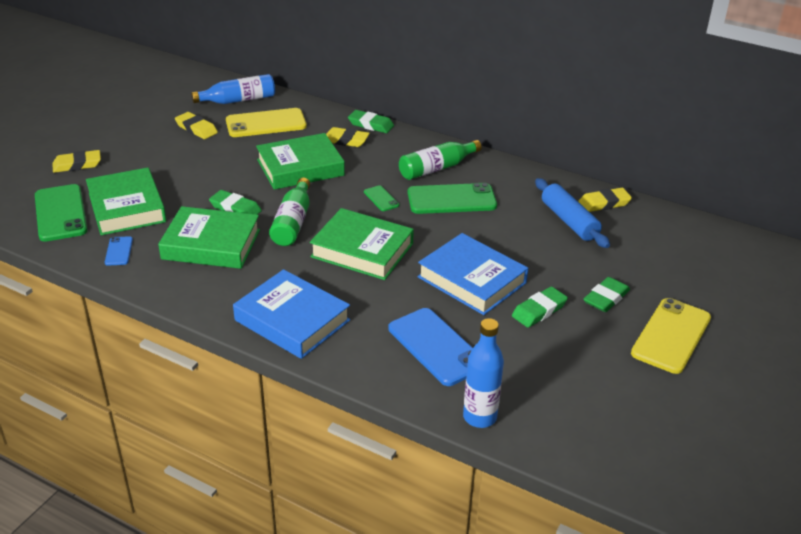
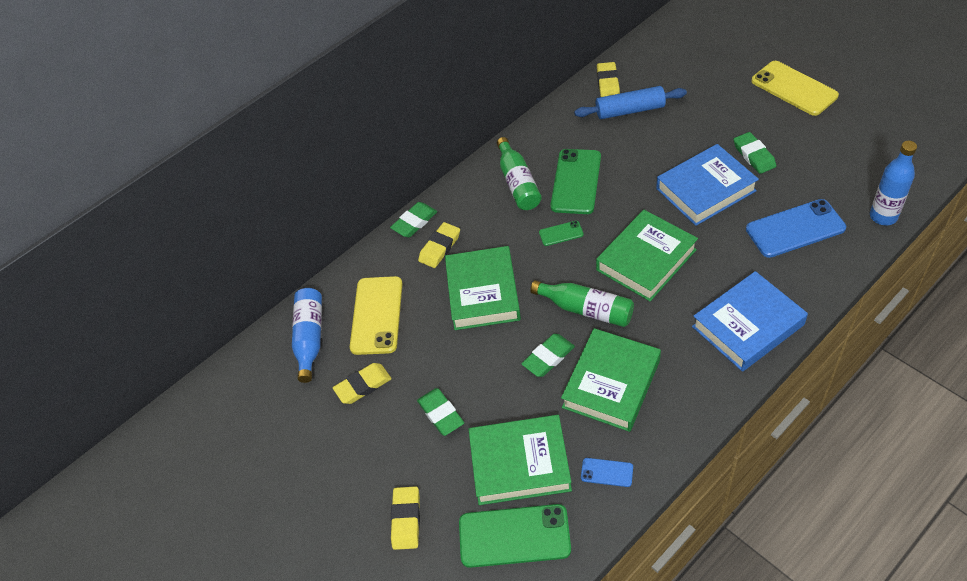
camera: 65 degrees left, 15 degrees up
green eraser [583,277,630,312] -> green eraser moved to [417,388,464,436]

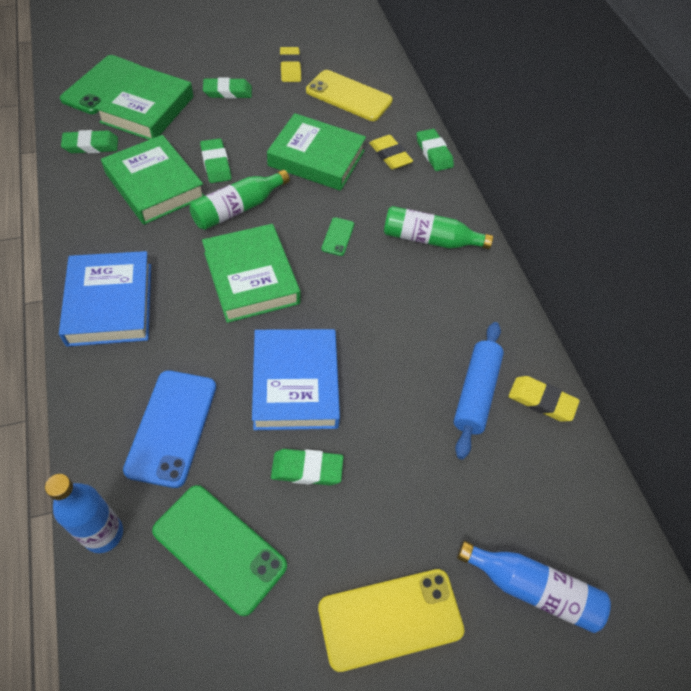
camera: 105 degrees right, 5 degrees up
blue bottle [292,288,322,383] -> blue bottle moved to [457,540,611,633]
yellow eraser [391,486,420,550] -> none
green phone [550,149,601,214] -> green phone moved to [152,485,287,616]
blue phone [581,458,633,487] -> green eraser [61,130,118,153]

